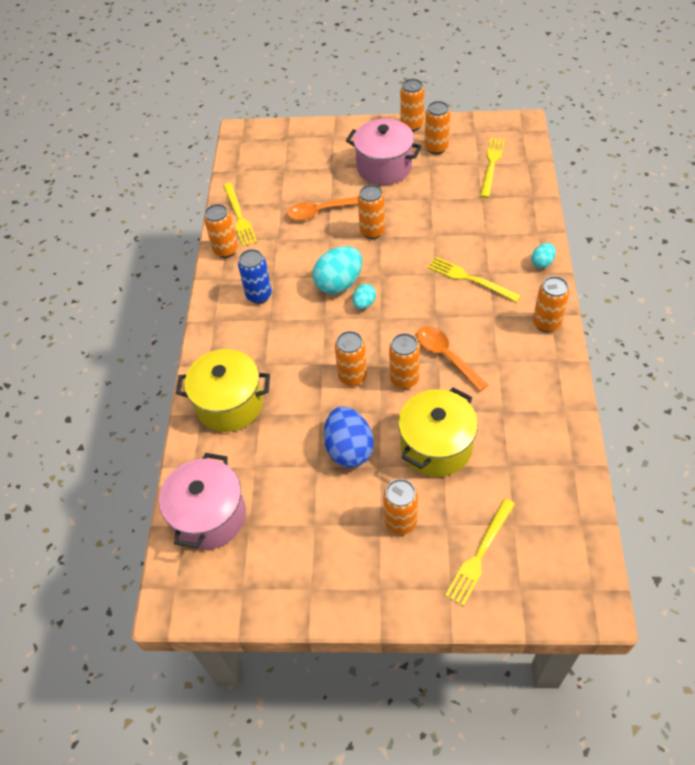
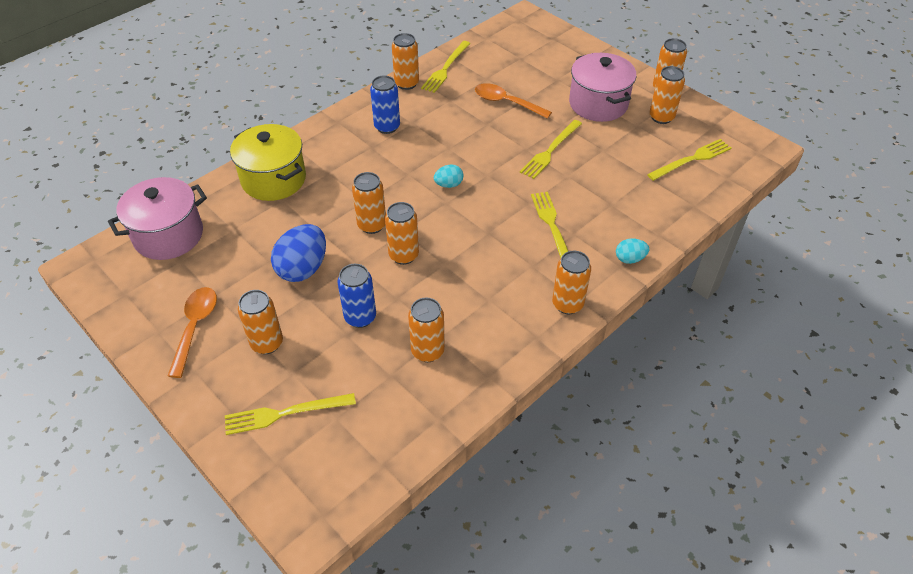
camera: 40 degrees right, 5 degrees down
turquoise egg [313,246,362,294] -> none
orange can [358,185,385,239] -> orange can moved to [408,298,445,362]
yellow pot [398,387,478,477] -> blue can [338,264,376,328]
orange spoon [417,326,488,392] -> orange spoon moved to [168,287,217,378]
none -> yellow fork [520,120,582,179]

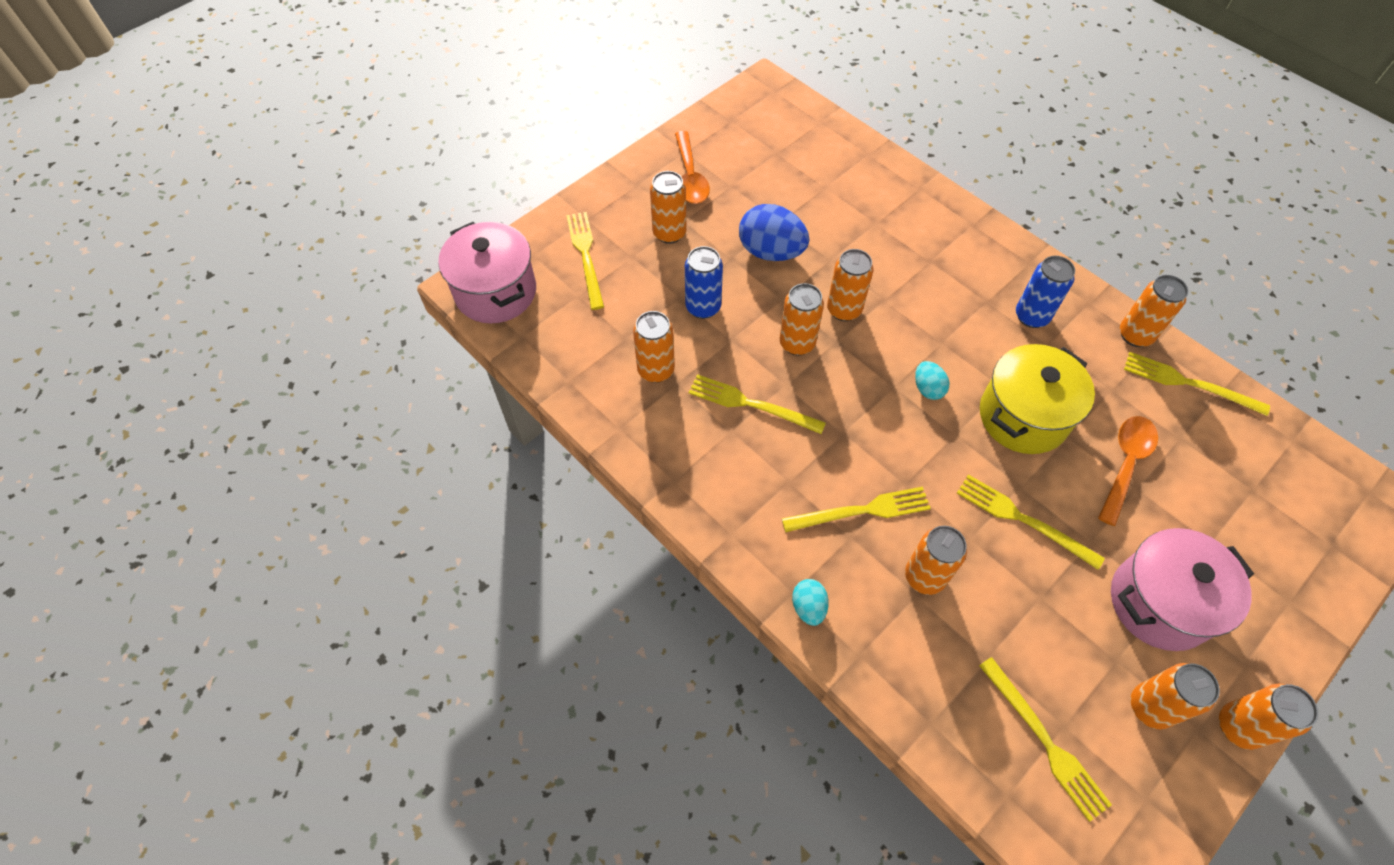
camera: 90 degrees right, 10 degrees up
pink pot [108,177,207,260] -> pink pot moved to [438,222,536,323]
orange spoon [168,287,217,378] -> orange spoon turned 75 degrees clockwise [675,131,710,204]
yellow pot [230,124,306,201] -> yellow pot moved to [980,344,1095,454]
orange can [552,251,591,314] -> orange can moved to [905,526,967,595]
none -> yellow fork [689,374,826,434]

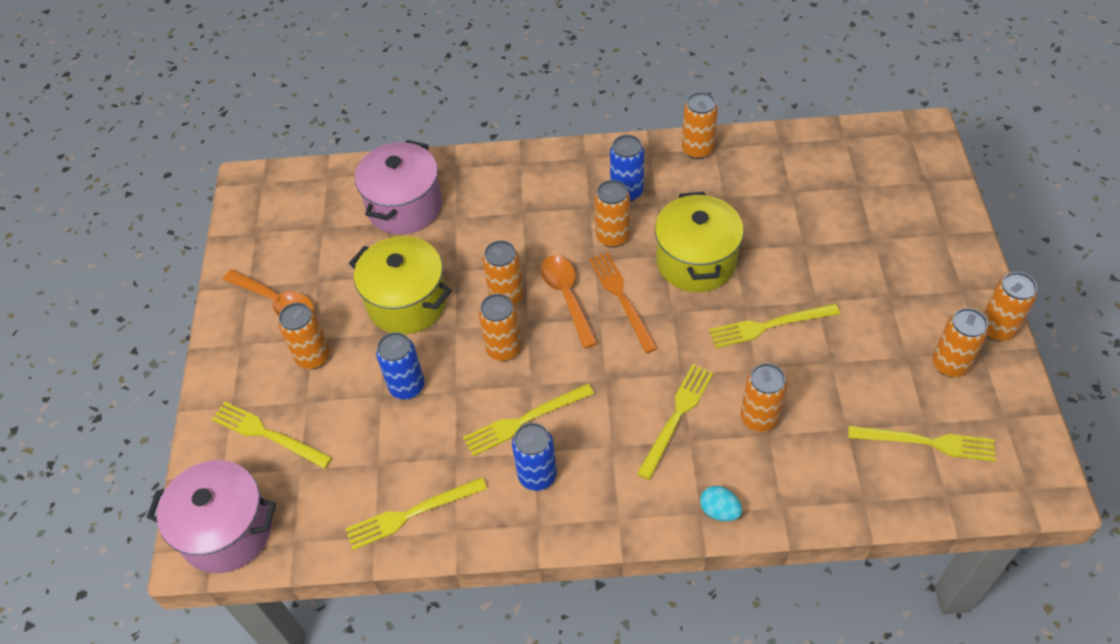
camera: 45 degrees left, 5 degrees down
orange can [633,311,675,383] -> orange can moved to [594,180,630,248]
blue egg [739,204,809,261] -> yellow pot [349,236,452,334]
turquoise egg [915,361,949,400] -> orange fork [589,252,658,353]
orange spoon [1098,416,1158,526] -> orange spoon moved to [541,255,598,348]
pink pot [1111,528,1254,651] -> pink pot moved to [355,140,442,234]
yellow fork [1124,352,1270,416] -> yellow fork moved to [345,477,487,550]
none -> blue can [512,423,557,491]

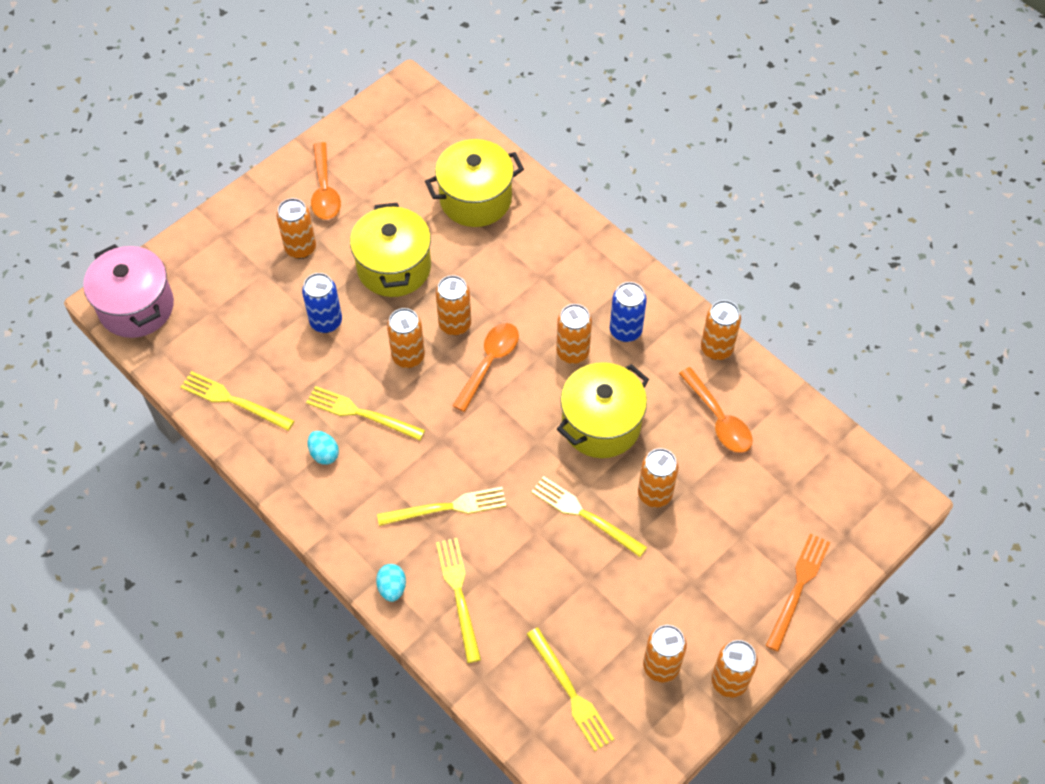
camera: 45 degrees right, 5 degrees up
yellow fork [211,402,333,469] -> yellow fork moved to [436,538,481,663]
pink pot [355,140,442,234] -> yellow pot [425,139,524,227]
blue can [512,423,557,491] -> turquoise egg [308,431,339,465]
orange fork [589,252,658,353] -> orange fork moved to [766,533,830,652]
orange can [741,363,787,432] -> orange can moved to [638,448,678,508]
none -> orange spoon [679,367,752,453]

